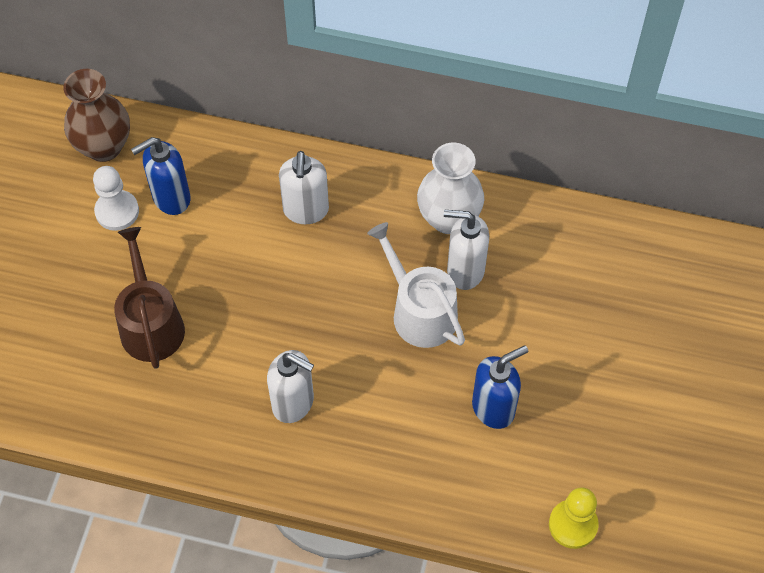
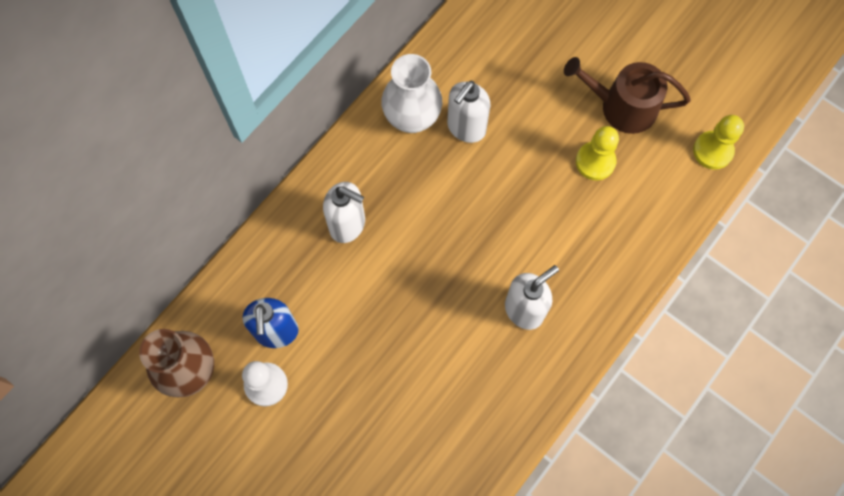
camera: 65 degrees left, 10 degrees up
brown watering can [114,227,185,369] -> brown watering can moved to [564,57,691,134]
white watering can [367,222,465,348] -> none
blue soap dispenser [472,345,528,429] -> yellow pawn [576,126,619,180]

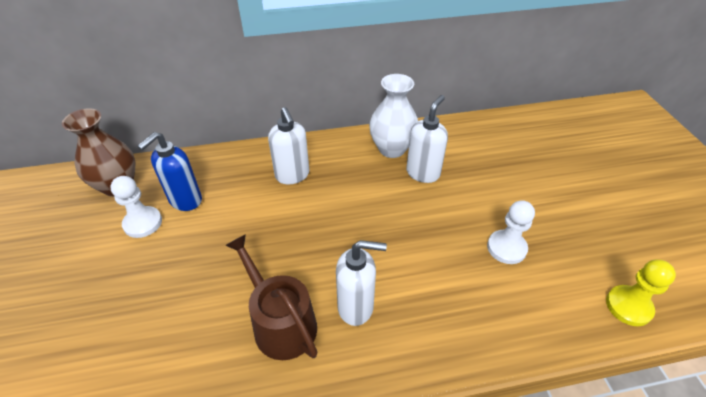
camera: 40 degrees right, 25 degrees down
white soap dispenser [447,81,490,143] -> white soap dispenser turned 135 degrees clockwise [406,95,448,183]
brown watering can [564,57,691,134] -> brown watering can moved to [225,234,317,360]
yellow pawn [576,126,619,180] -> white pawn [487,200,535,264]

